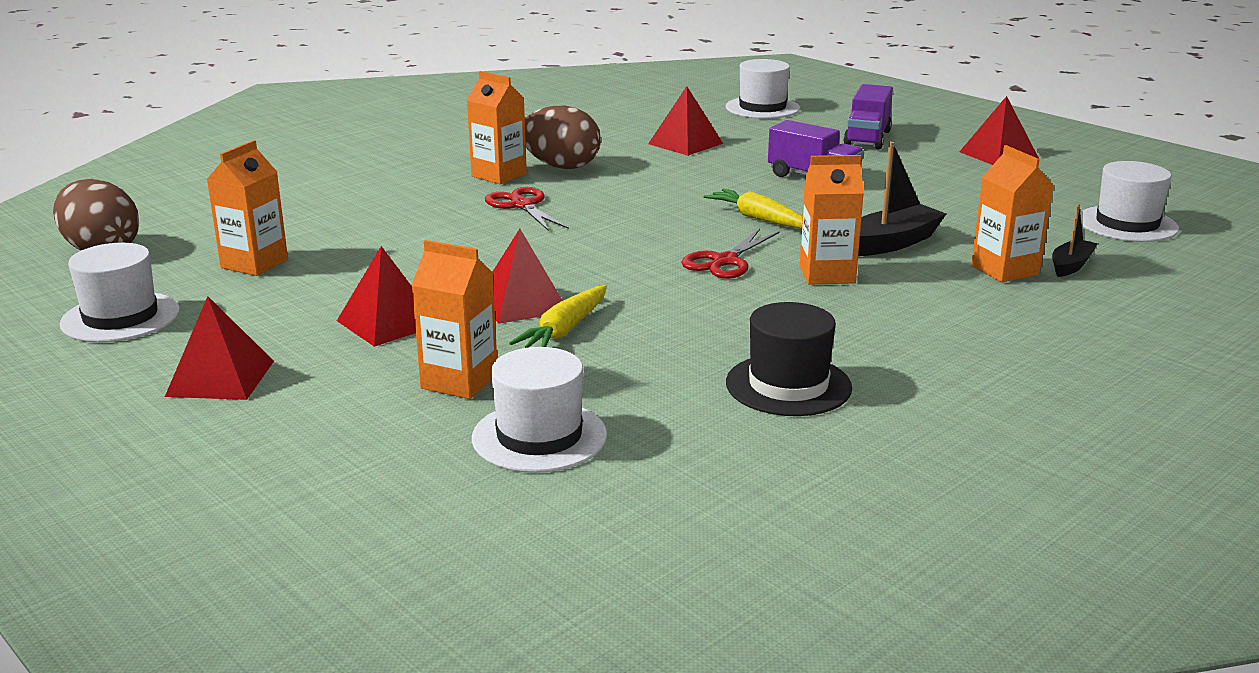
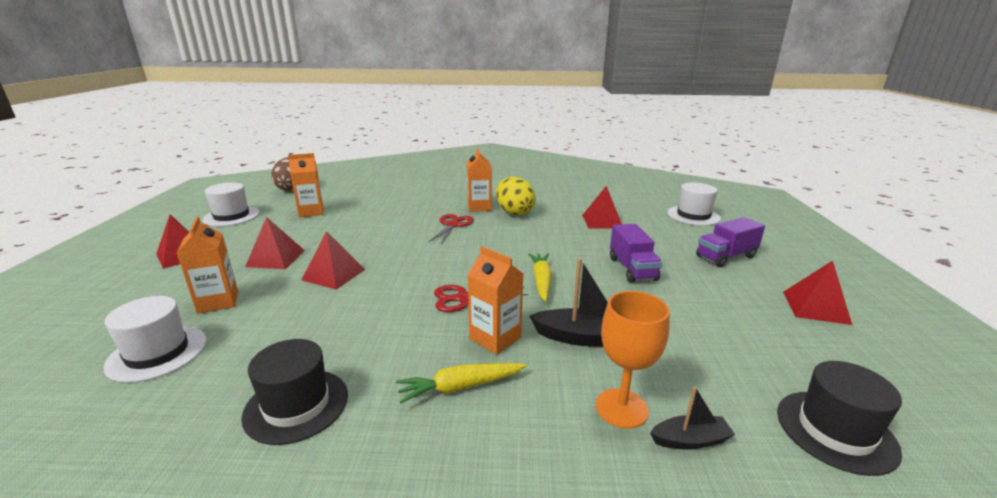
camera: 45 degrees right, 0 degrees up
yellow carrot [509,285,607,348] -> yellow carrot moved to [396,363,527,403]
brown egg [525,106,601,169] -> yellow egg [496,177,536,215]
orange carton [971,145,1053,282] -> orange goblet [596,291,670,429]
white hat [1080,161,1179,242] -> black hat [777,361,902,476]

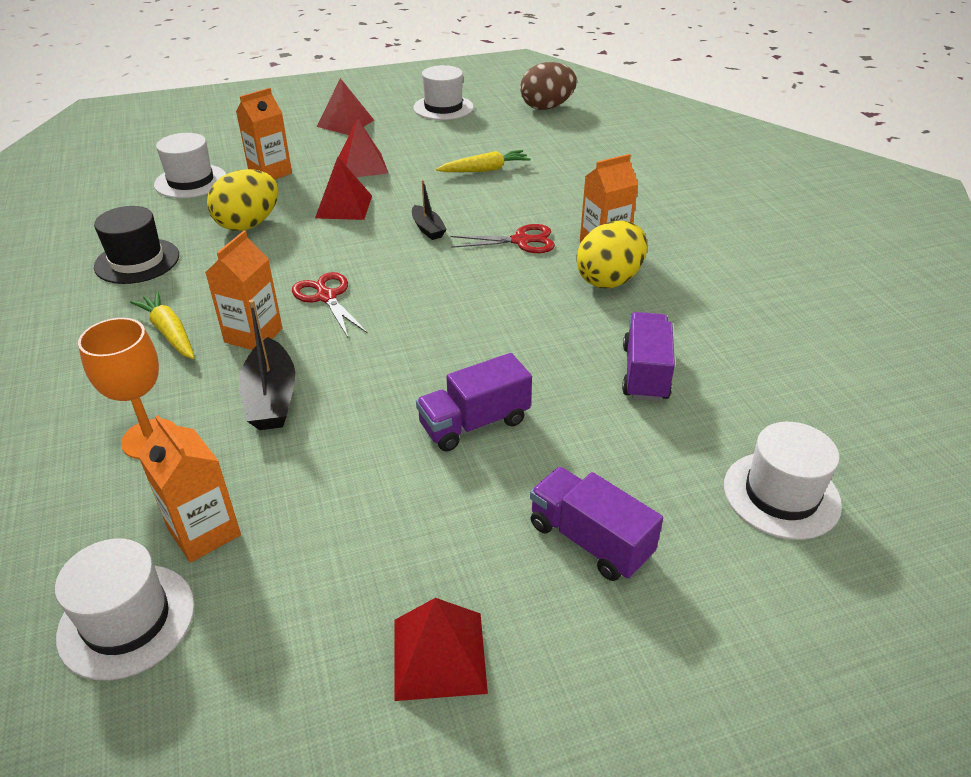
camera: 70 degrees right, 15 degrees up
orange carton [288,153,324,218] -> orange carton moved to [138,415,241,563]
yellow carrot [528,253,552,302] -> yellow carrot moved to [436,150,531,172]
red pyramid [582,186,622,229] -> purple truck [622,312,675,402]
black boat [650,386,735,450] -> black boat moved to [412,180,447,240]
black hat [777,361,902,476] -> white hat [55,539,195,681]
none -> yellow egg [207,169,278,231]

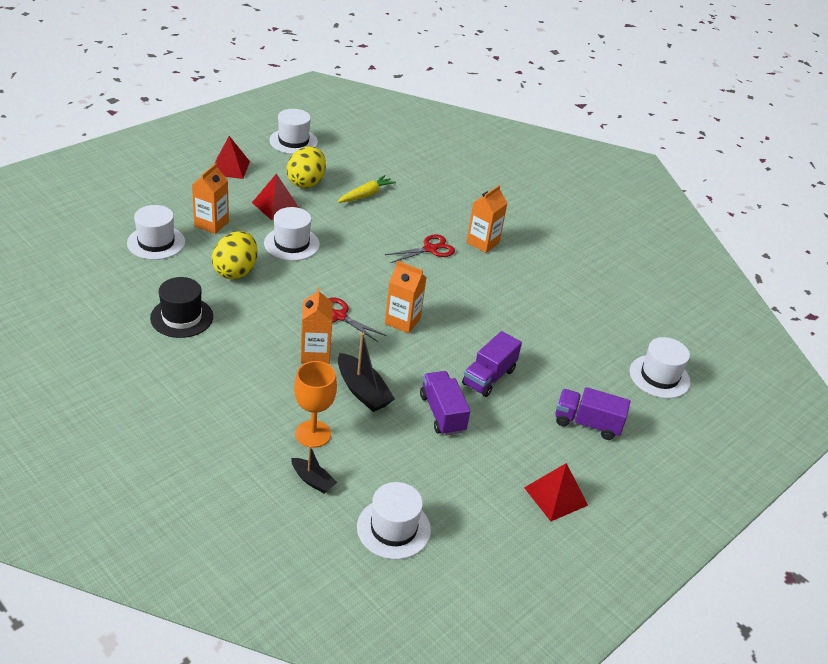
camera: 30 degrees left, 0 degrees up
yellow carrot [130,291,195,359] -> none
orange carton [138,415,241,563] -> orange carton moved to [385,261,426,333]
red pyramid [315,157,372,220] -> white hat [264,207,320,261]
black boat [412,180,447,240] -> black boat moved to [291,445,337,494]
brown egg [520,62,577,110] -> none
yellow egg [576,221,647,288] -> yellow egg moved to [287,146,326,188]
purple truck [622,312,675,402] -> purple truck moved to [420,371,470,436]

